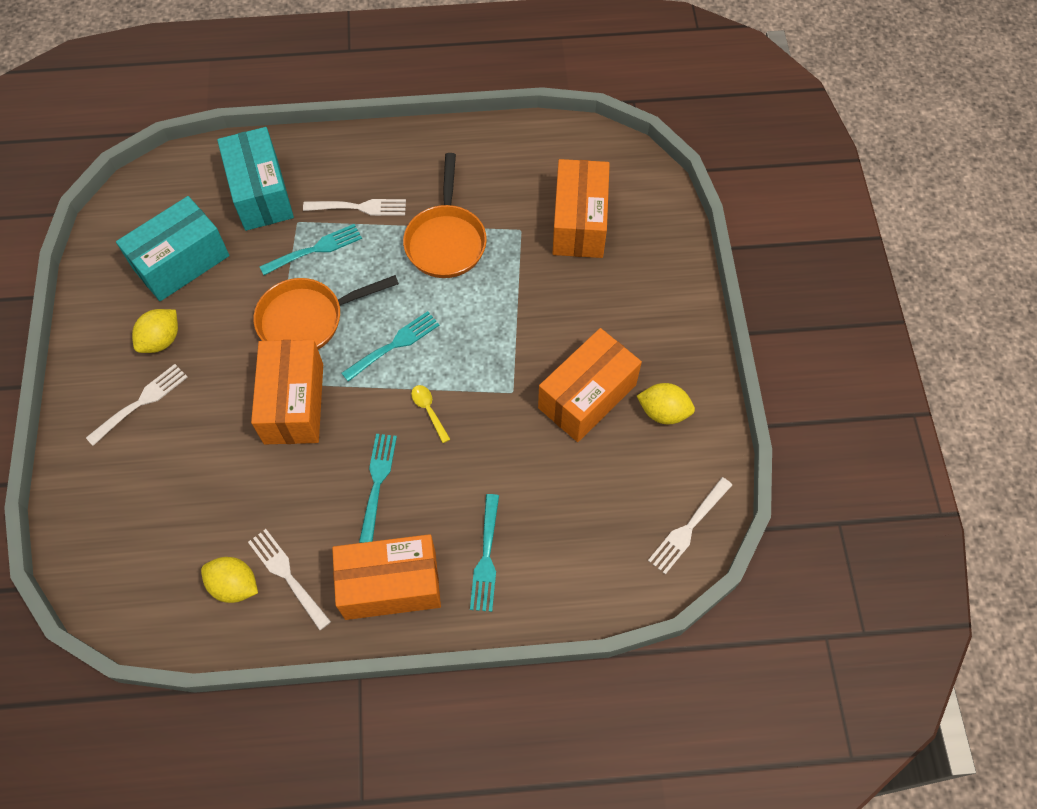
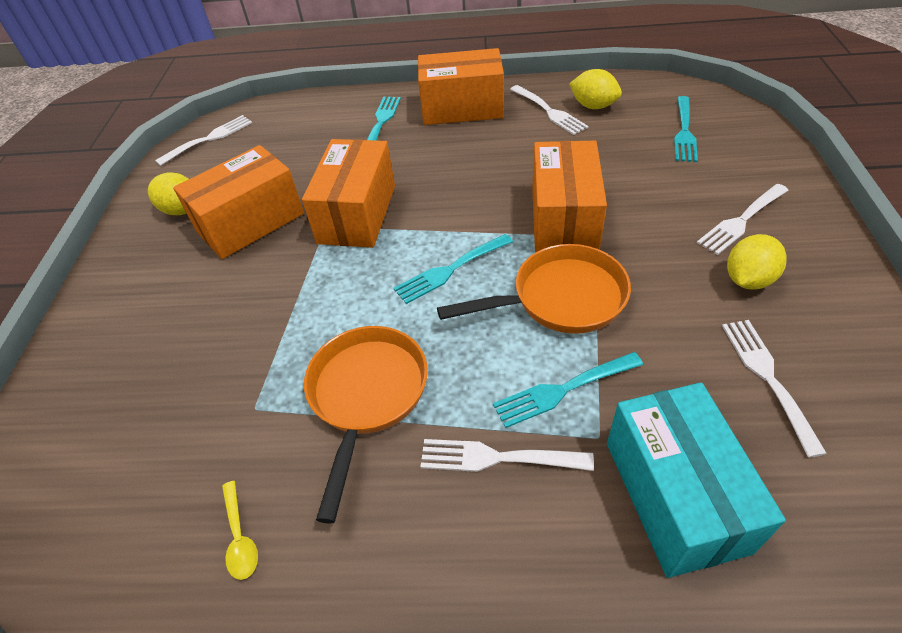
camera: 170 degrees left, 15 degrees down
turquoise box [116,196,229,301] -> white fork [722,320,827,458]
turquoise fork [359,434,397,543] -> turquoise fork moved to [674,96,698,162]
yellow spoon [411,385,450,443] -> yellow spoon moved to [222,481,258,580]
orange box [552,159,610,258] -> orange box moved to [302,139,395,248]

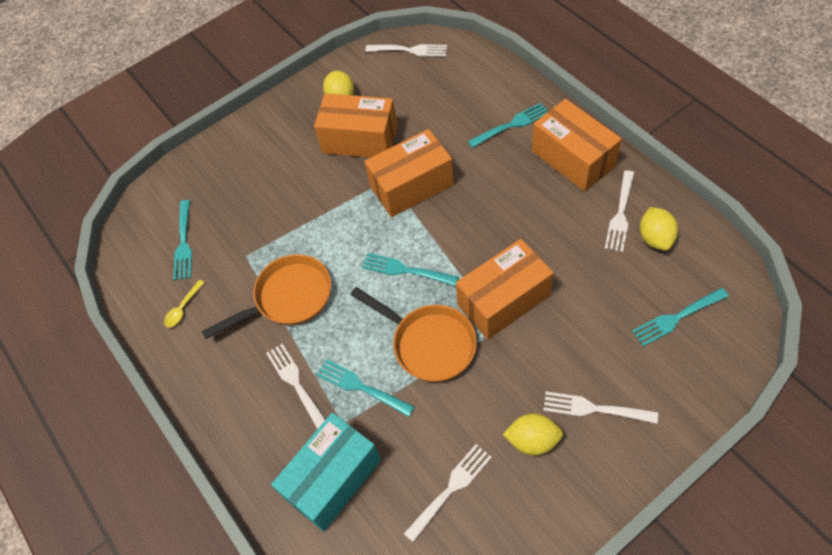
camera: 55 degrees right, 10 degrees up
none -> turquoise fork [173,200,192,280]

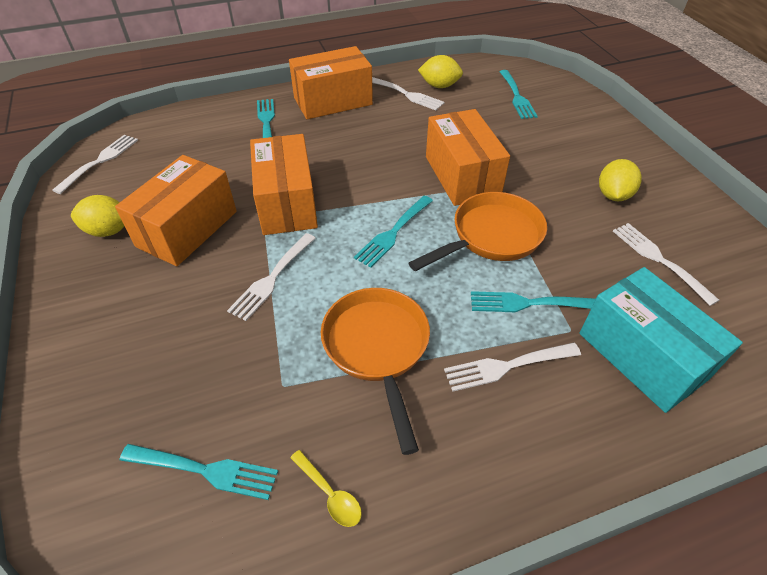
camera: 80 degrees left, 10 degrees down
turquoise fork [316,359,414,417] -> turquoise fork turned 45 degrees clockwise [471,291,596,312]
white fork [543,391,658,424] -> white fork moved to [227,233,316,321]

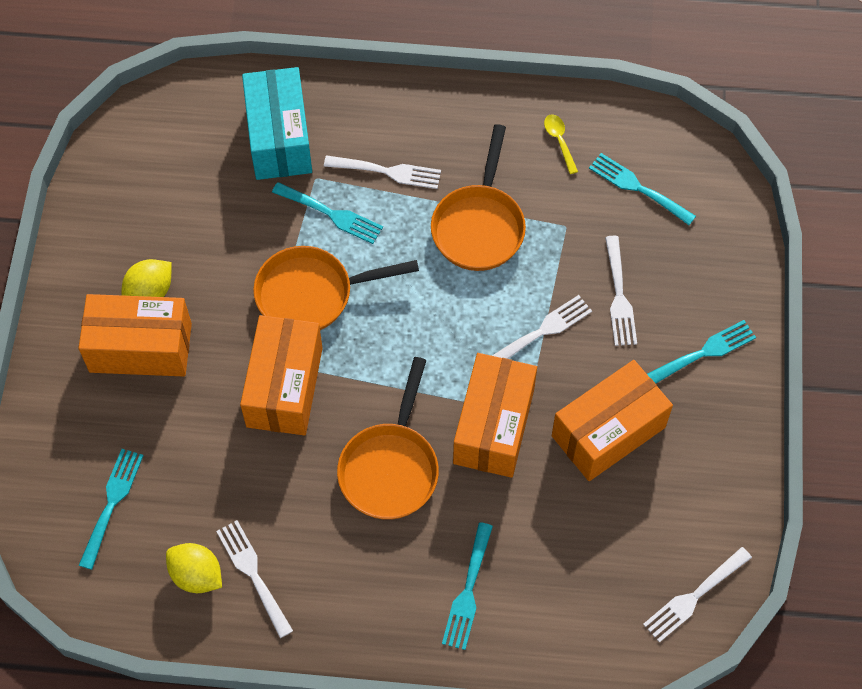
camera: 155 degrees left, 15 degrees up
yellow lemon [71,195,124,237] -> none
orange box [289,46,373,119] -> orange box moved to [79,294,192,377]
turquoise fork [354,196,433,268] -> turquoise fork moved to [647,320,756,383]
white fork [613,223,719,306] -> white fork moved to [605,236,637,346]
none -> orange pan [337,357,439,520]

